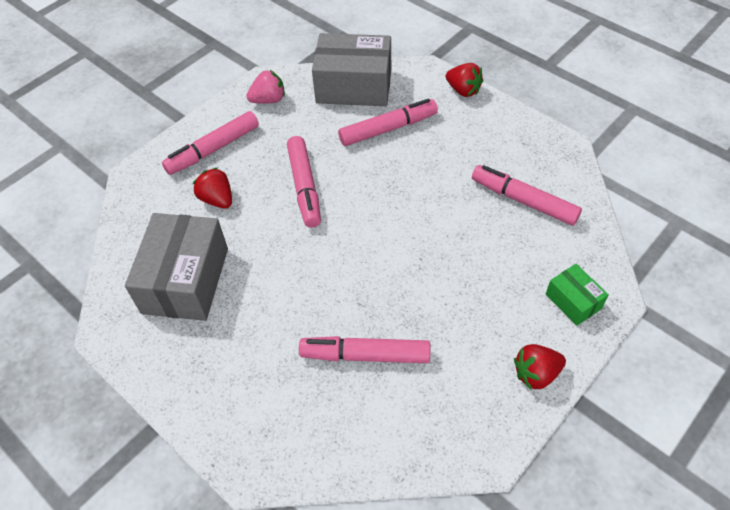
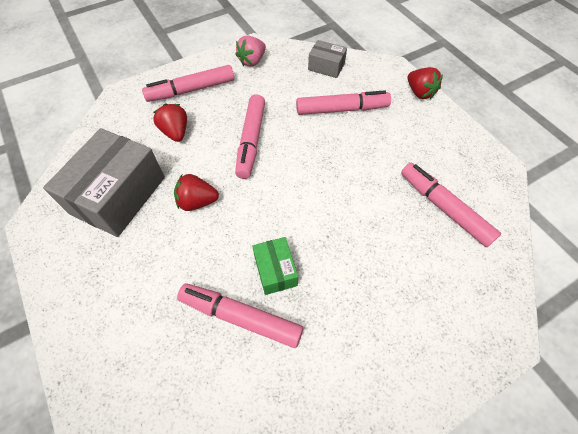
camera: 15 degrees right, 5 degrees up
pink strawberry [246,70,285,104] -> pink strawberry turned 135 degrees clockwise [235,36,266,67]
grey box [312,33,391,106] -> grey box [308,40,347,78], size x0.50
red strawberry [514,344,566,389] -> red strawberry moved to [174,174,219,211]
green box [546,264,609,326] -> green box moved to [253,237,298,295]

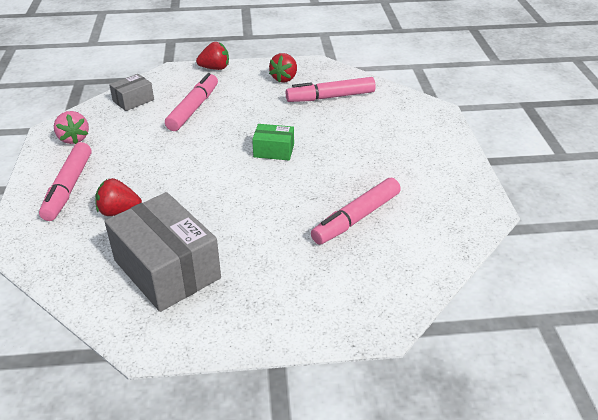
camera: 65 degrees left, 20 degrees down
red strawberry [174,174,219,211] -> red strawberry moved to [269,53,297,83]
pink marker [235,94,265,179] -> none
green box [253,237,298,295] -> green box moved to [252,124,294,160]

